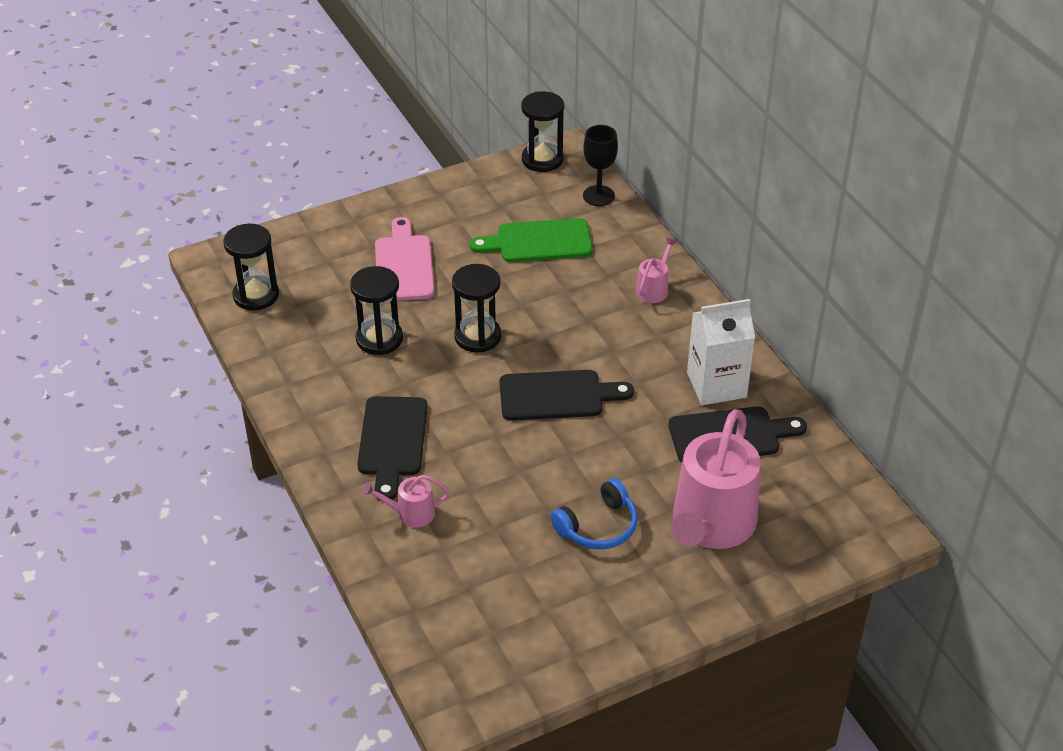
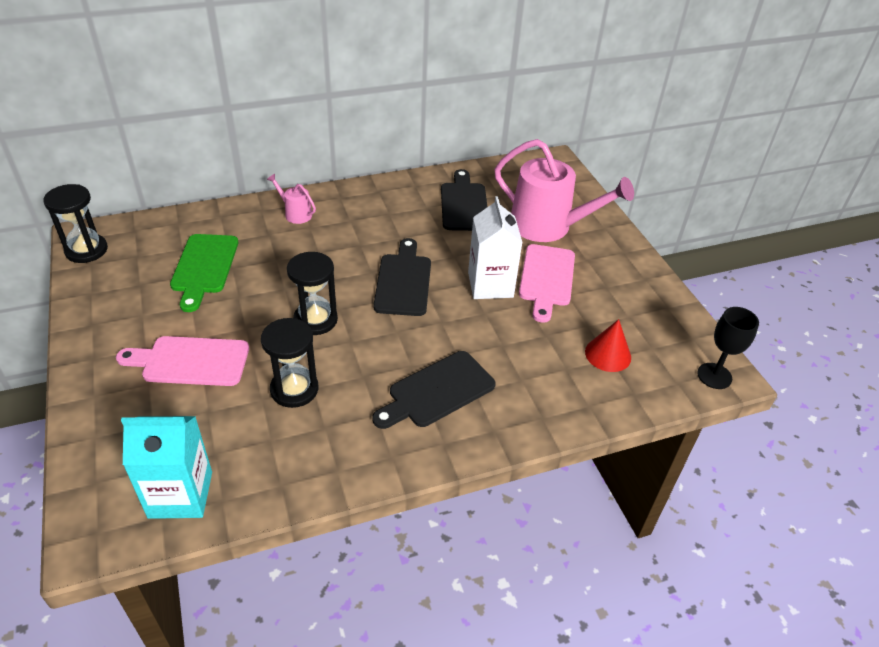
camera: 85 degrees left, 0 degrees up
black hourglass [223,224,279,310] -> turquoise carton [121,416,212,519]
black cutting board [357,396,427,501] -> black cutting board turned 135 degrees clockwise [372,351,496,429]
pink watering can [362,475,450,528] -> none
blue headphones [550,478,637,549] -> pink cutting board [519,244,575,323]
black goblet [583,125,618,206] -> black goblet moved to [697,307,759,389]
white carton [687,299,755,405] -> white carton moved to [468,196,523,299]
none -> red cone [585,319,631,372]

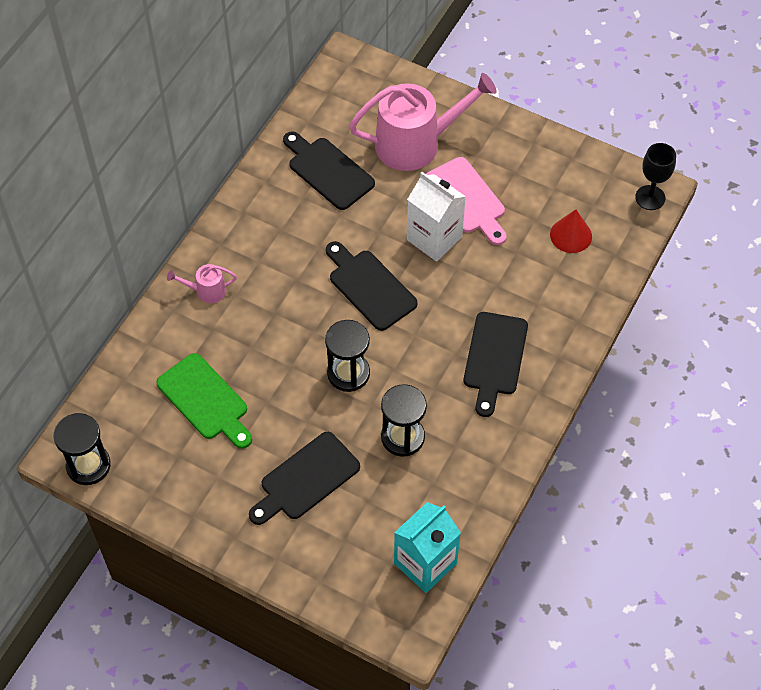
camera: 40 degrees left, 15 degrees up
pink cutting board [116,336,249,386] -> black cutting board [249,432,360,525]

